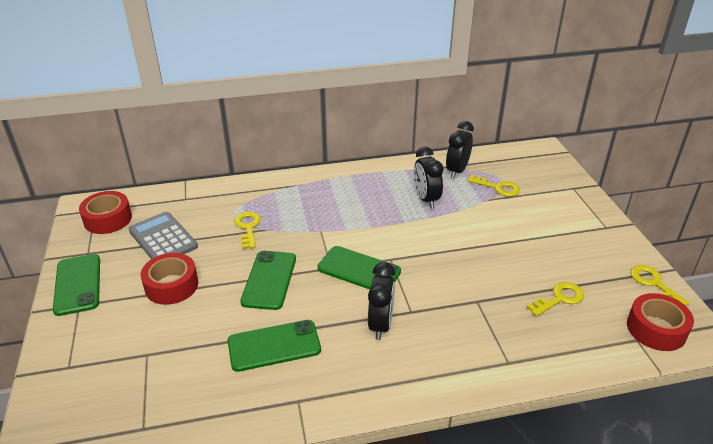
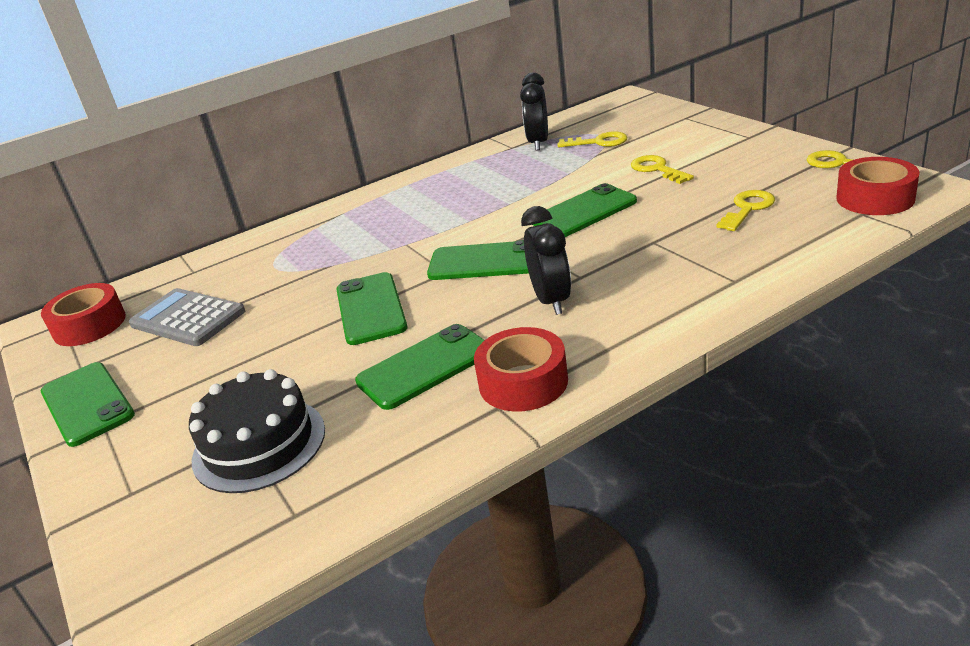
camera: 15 degrees left, 5 degrees down
red tape [141,253,198,305] -> red tape moved to [474,327,568,411]
yellow key [234,212,261,249] -> yellow key moved to [631,155,694,184]
black clock [414,147,443,208] -> none
none -> black cake [189,369,325,493]
none -> green phone [533,183,637,237]

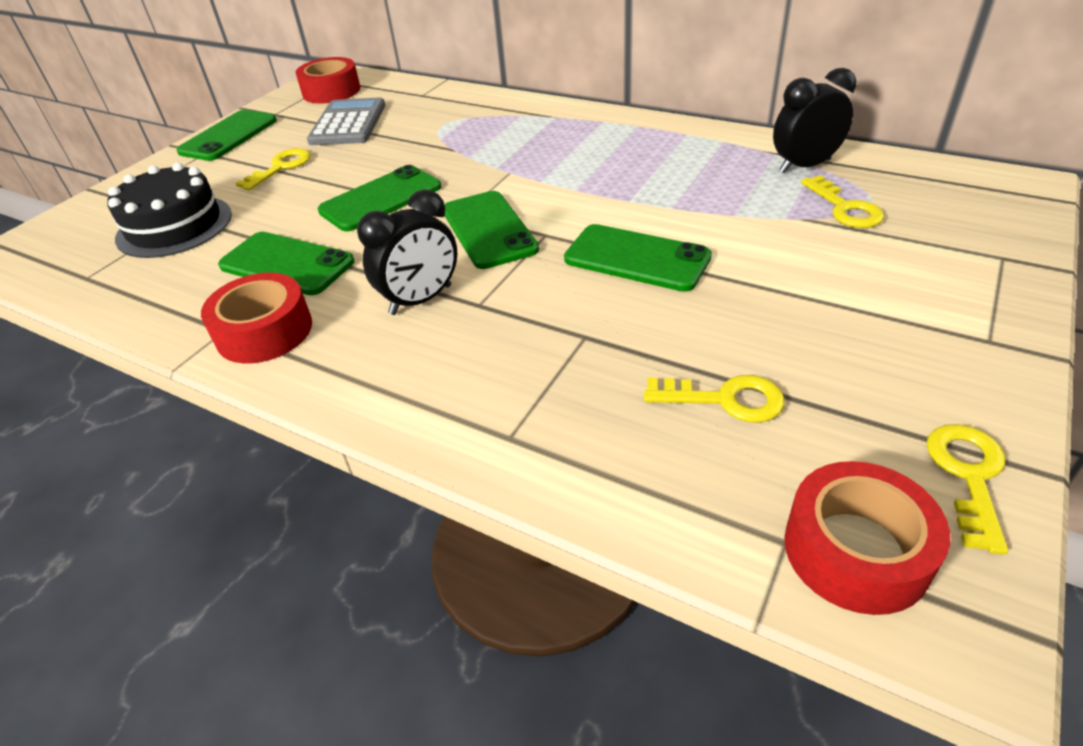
camera: 60 degrees right, 10 degrees up
yellow key [631,155,694,184] -> yellow key moved to [236,148,311,190]

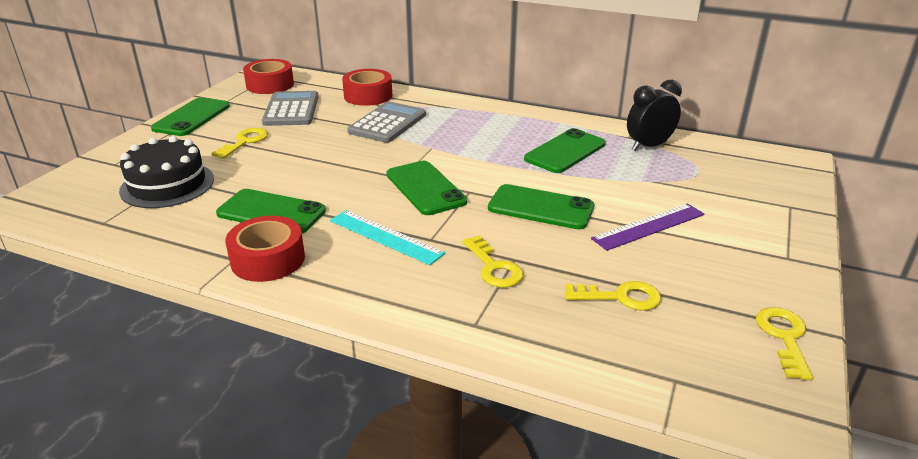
camera: 10 degrees left, 10 degrees down
green phone [318,165,441,231] -> green phone moved to [524,128,606,173]
black clock [357,189,457,315] -> turquoise ruler [330,210,446,265]
red tape [784,461,950,615] -> red tape moved to [342,69,392,106]
yellow key [801,175,884,228] -> yellow key moved to [462,235,524,288]
none -> grey calculator [347,101,426,143]
none -> purple ruler [591,203,705,251]

